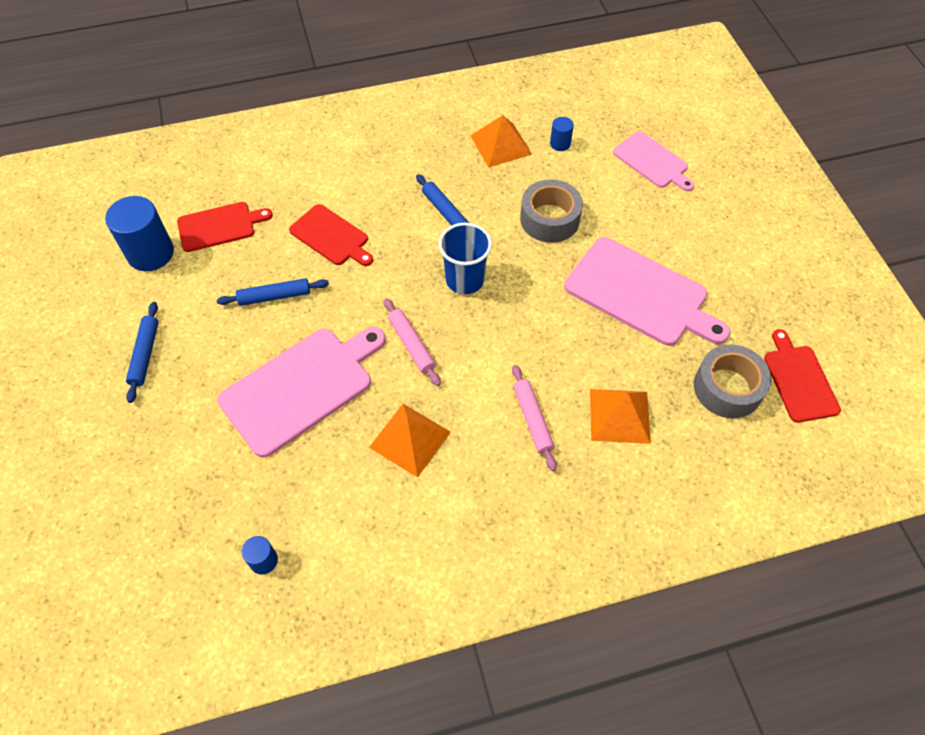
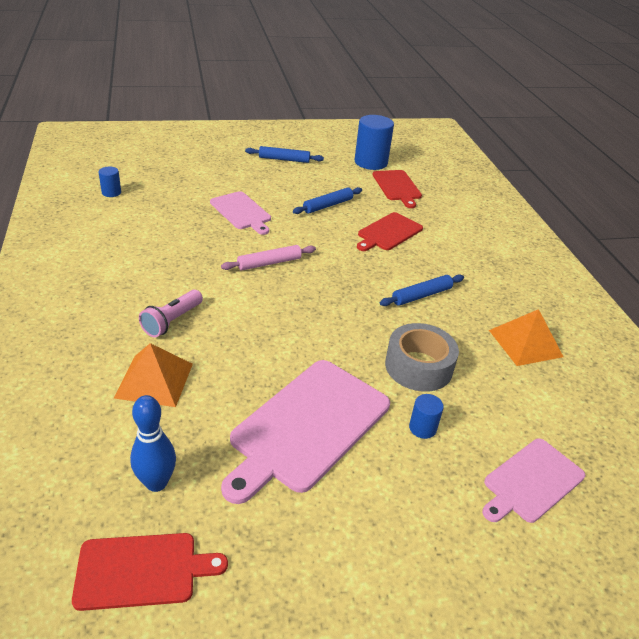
camera: 90 degrees right, 20 degrees down
blue rolling pin [217,278,329,306] -> blue rolling pin turned 60 degrees clockwise [293,187,362,214]
pink cutting board [217,327,386,458] -> pink cutting board [210,191,271,235], size x0.59
orange pyramid [369,404,451,478] -> none
blue cup [438,222,492,294] -> none
pink rolling pin [512,365,557,471] -> pink flashlight [139,290,203,338]
blue cylinder [550,117,574,151] -> blue cylinder moved to [409,394,444,439]
grey tape [694,345,771,418] -> blue bowling pin [130,395,176,492]

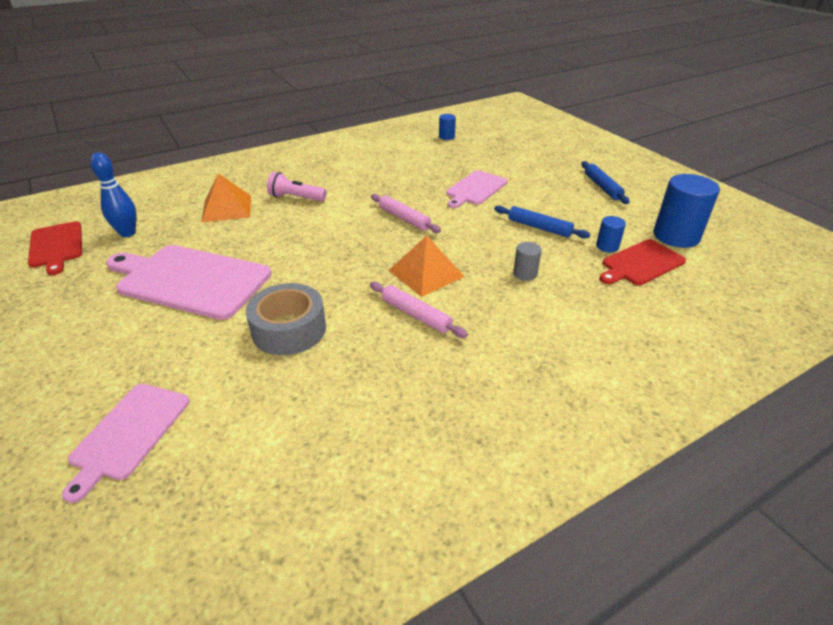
camera: 75 degrees right, 0 degrees up
red cutting board [357,212,423,251] -> grey cylinder [513,242,542,281]
blue rolling pin [380,274,464,306] -> pink rolling pin [370,282,468,338]
blue cylinder [409,394,444,439] -> blue cylinder moved to [596,216,626,252]
pink cutting board [482,438,585,523] -> pink cutting board turned 105 degrees counterclockwise [62,384,190,503]
orange pyramid [489,309,563,366] -> orange pyramid moved to [389,235,465,297]

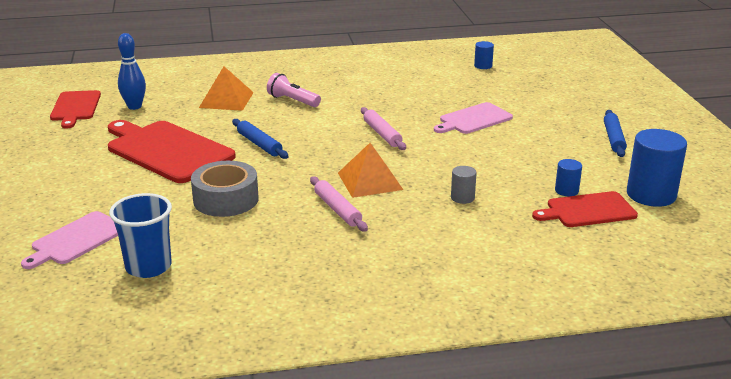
camera: 20 degrees right, 10 degrees down
pink cutting board [106,245,271,320] -> red cutting board [108,120,236,183]
blue rolling pin [494,206,590,239] -> blue rolling pin moved to [232,119,289,159]
none -> blue cup [109,193,172,278]

